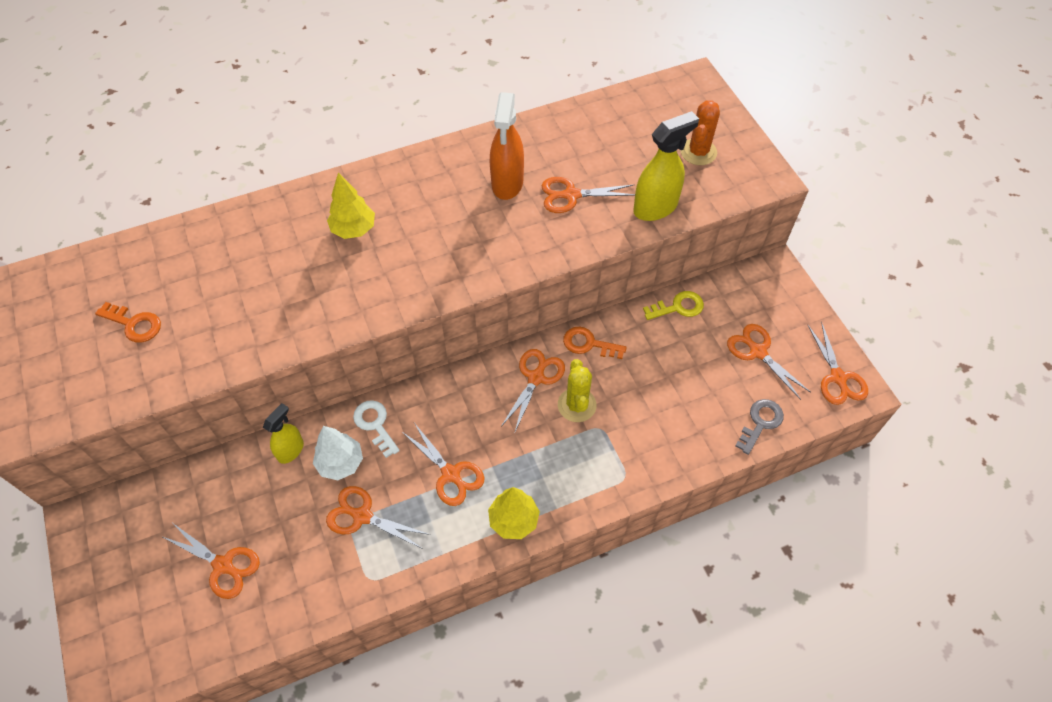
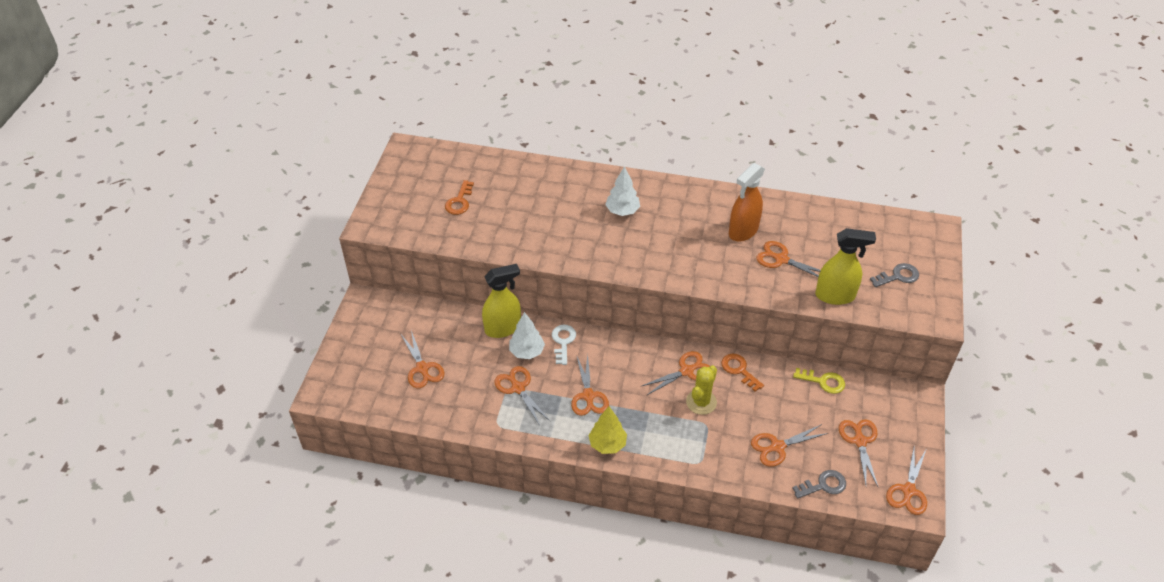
camera: 35 degrees right, 10 degrees down
orange key [95,302,161,343] -> orange key turned 45 degrees clockwise [445,180,474,215]
yellow spray bottle [263,403,304,464] -> yellow spray bottle [482,264,521,338], size x1.61
yellow tree [327,172,375,239] -> white tree [605,166,640,216]
orange cactus [681,100,720,165] -> grey key [870,263,919,287]
none -> orange scissors [751,424,828,467]

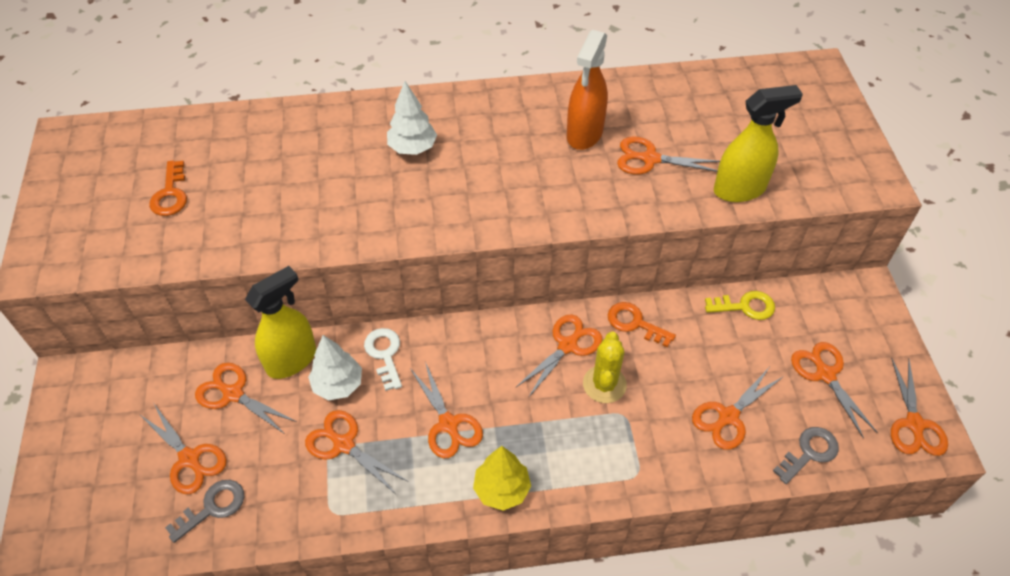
camera: 20 degrees left, 5 degrees up
grey key [870,263,919,287] -> grey key moved to [165,480,244,543]
none -> orange scissors [195,363,297,435]

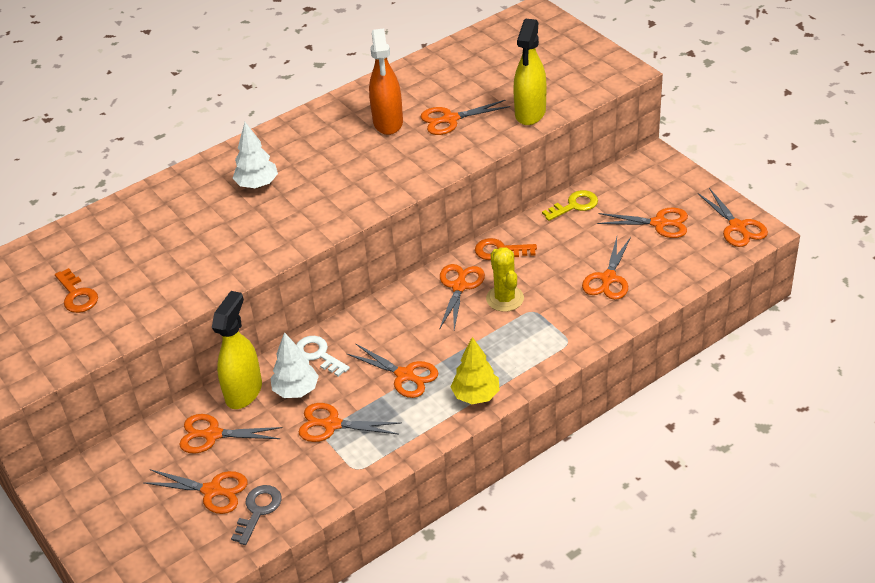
camera: 25 degrees left, 10 degrees down
yellow spray bottle [714,85,803,202] -> yellow spray bottle turned 150 degrees clockwise [514,19,546,125]
grey key [773,427,839,484] -> none
orange scissors [791,342,878,438] -> orange scissors turned 150 degrees clockwise [597,208,688,238]

